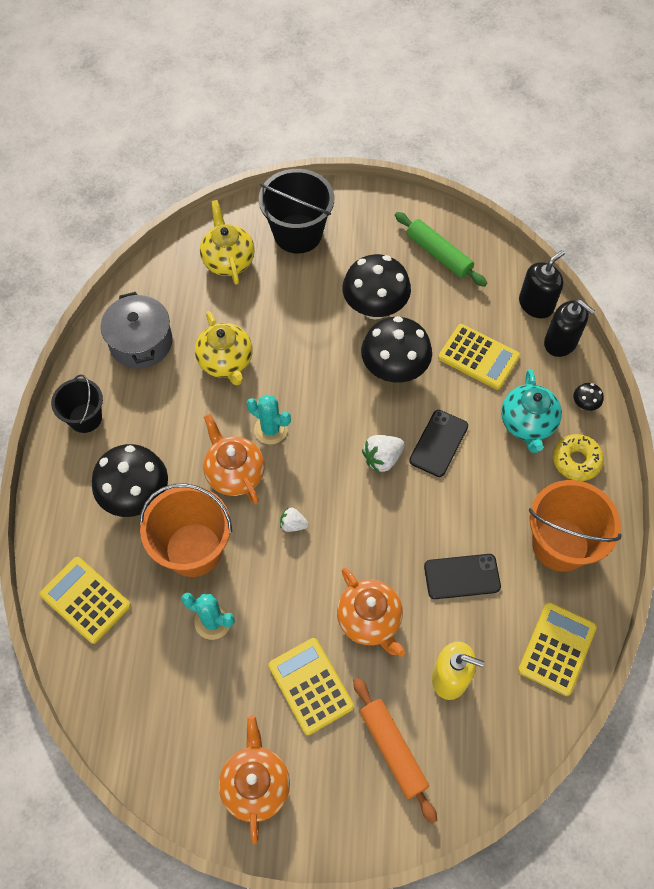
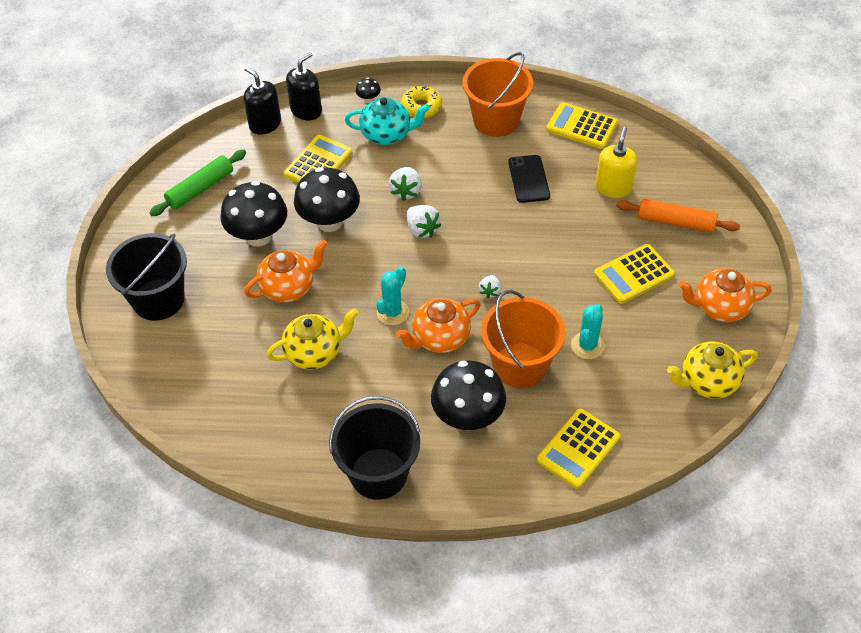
camera: 90 degrees left, 10 degrees down
black bucket [51,375,103,433] -> black bucket [329,396,421,500], size x1.62
grey pot [101,292,173,369] -> none
yellow teapot [200,200,255,285] -> yellow teapot moved to [667,341,758,399]
orange teapot [337,568,405,657] -> orange teapot moved to [244,240,328,303]
orange rolling pin [353,677,437,824] -> orange rolling pin turned 45 degrees clockwise [616,199,740,233]
black phone [409,410,468,477] -> white strawberry [389,167,422,201]

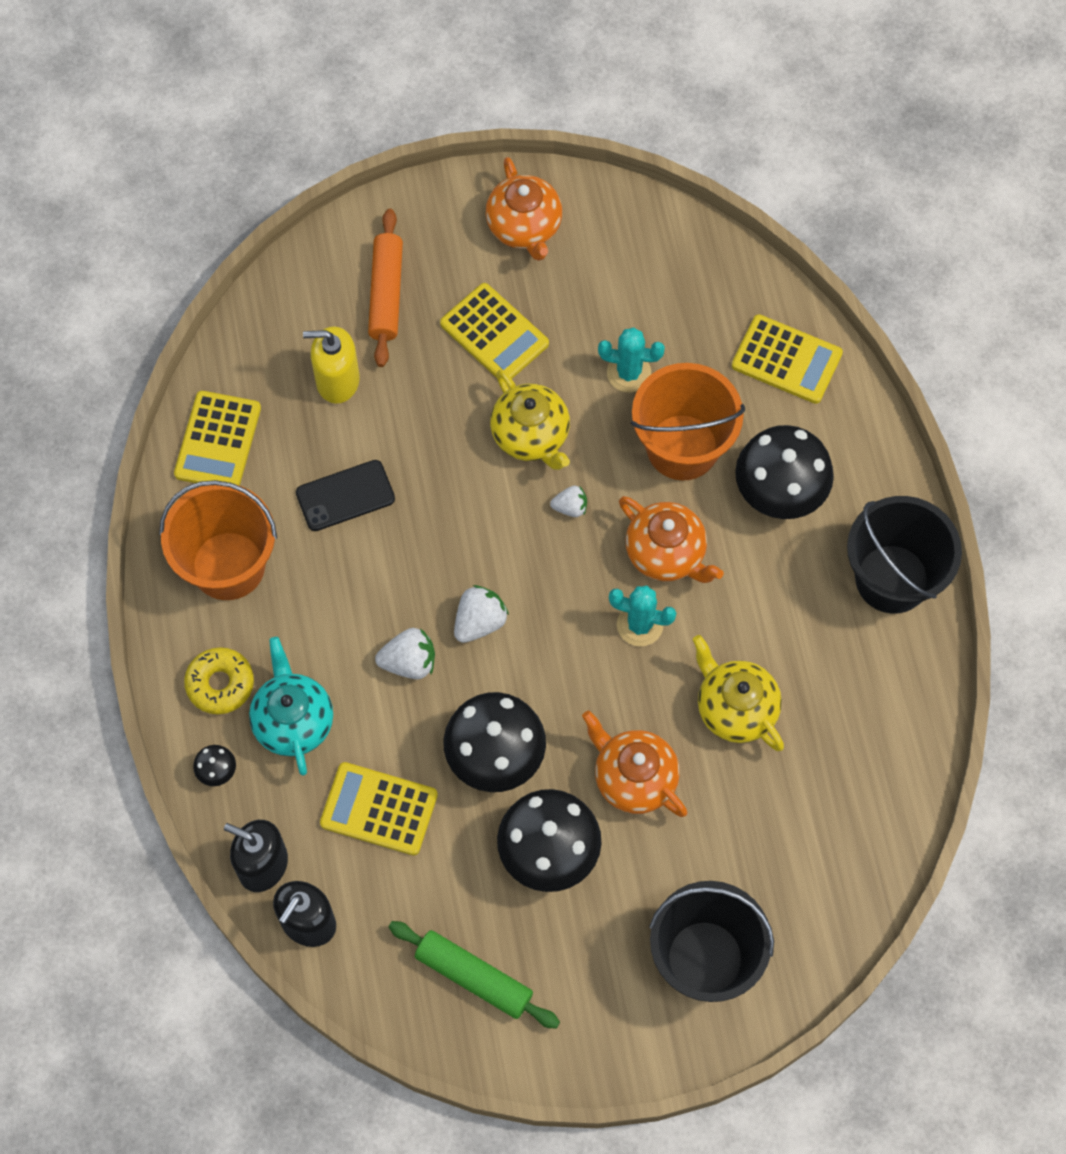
camera: 105 degrees left, 15 degrees up
yellow teapot [667,341,758,399] -> yellow teapot moved to [490,370,570,470]

